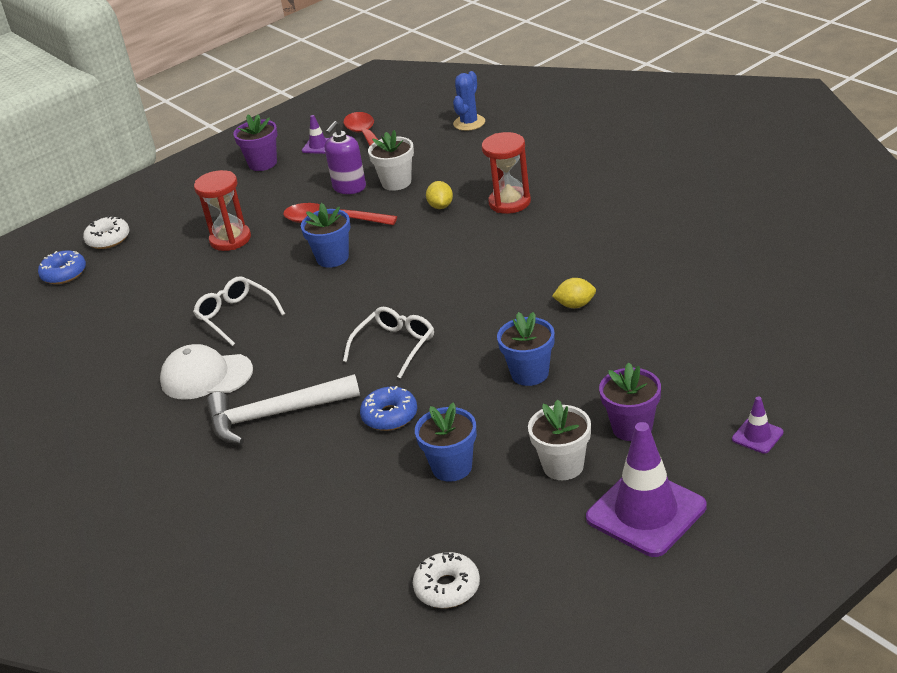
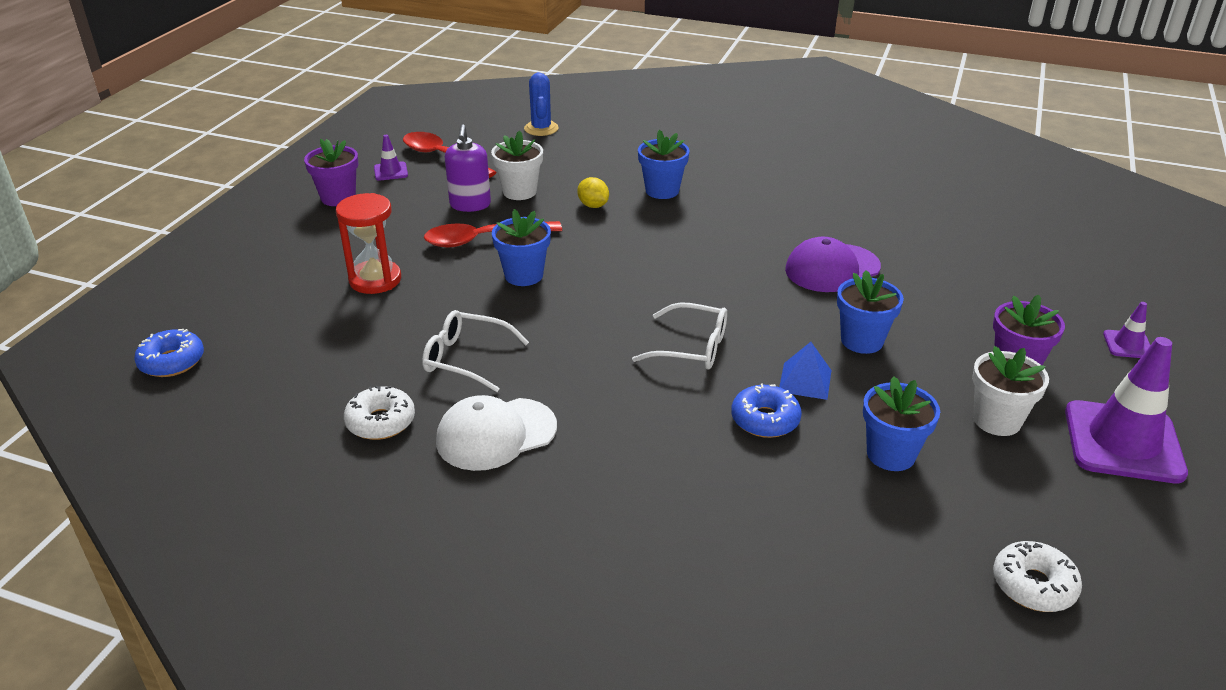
camera: 35 degrees left, 0 degrees up
white donut [83,216,129,249] -> white donut moved to [344,386,415,440]
white hammer [206,374,360,444] -> none
white glasses [343,307,434,379] -> white glasses turned 105 degrees clockwise [632,302,727,369]
red hourglass [482,132,531,214] -> blue flower pot [638,130,690,199]
yellow lemon [552,278,596,308] -> purple cap [785,237,881,292]
none -> blue pyramid [779,342,832,400]

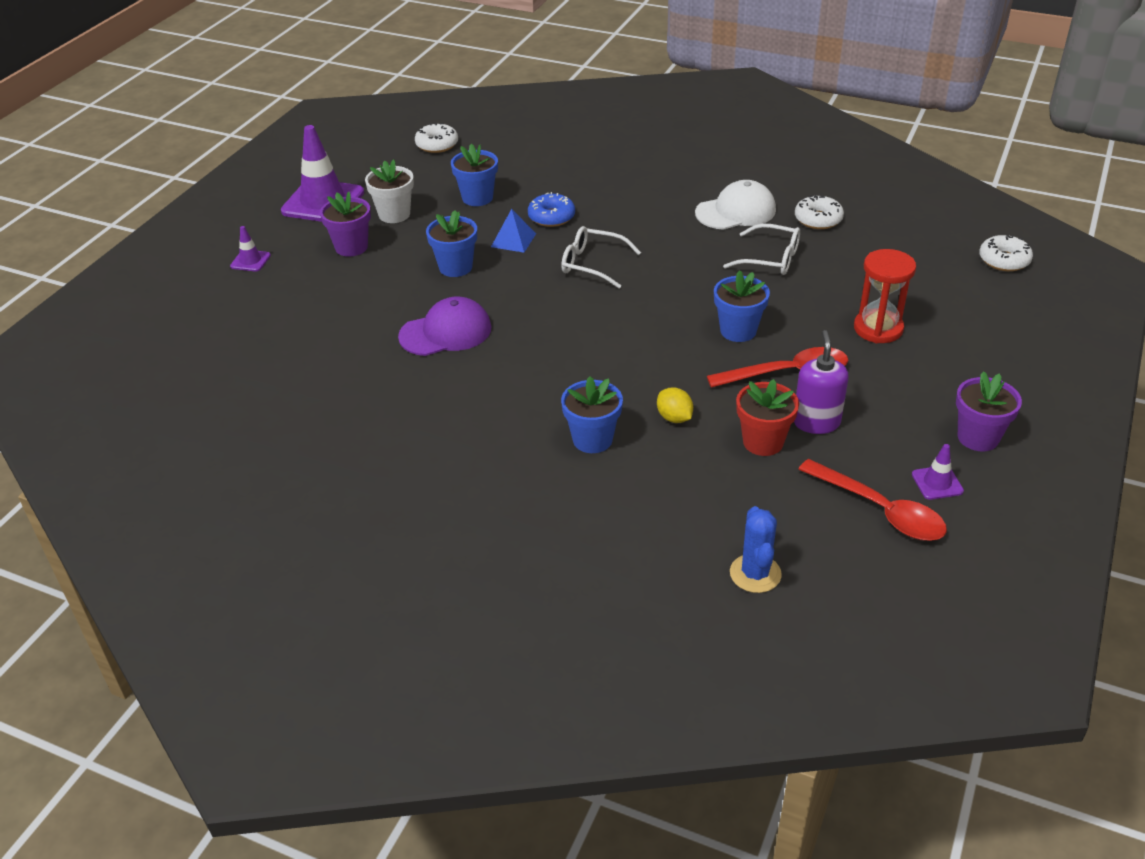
camera: 175 degrees left, 5 degrees up
blue donut [134,329,204,377] -> white donut [979,235,1033,271]
white flower pot [491,130,543,200] -> red flower pot [736,379,799,456]

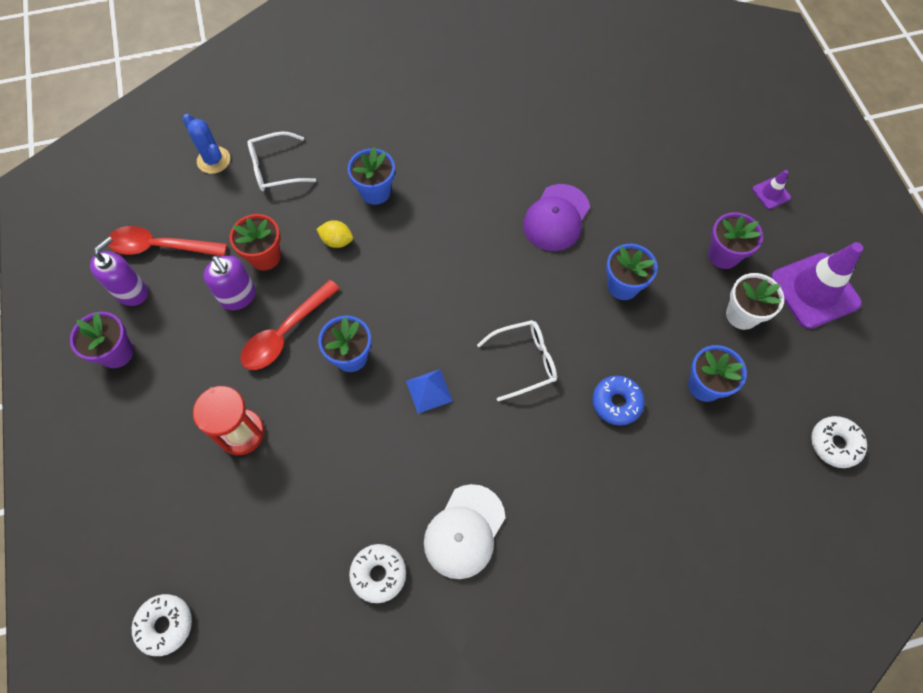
camera: 140 degrees right, 25 degrees up
blue pyramid [491,209,536,253] -> blue pyramid moved to [406,369,453,414]
white glasses [723,223,800,275] -> white glasses moved to [247,131,316,191]
purple traffic cone [912,444,964,500] -> purple soap dispenser [90,237,148,306]

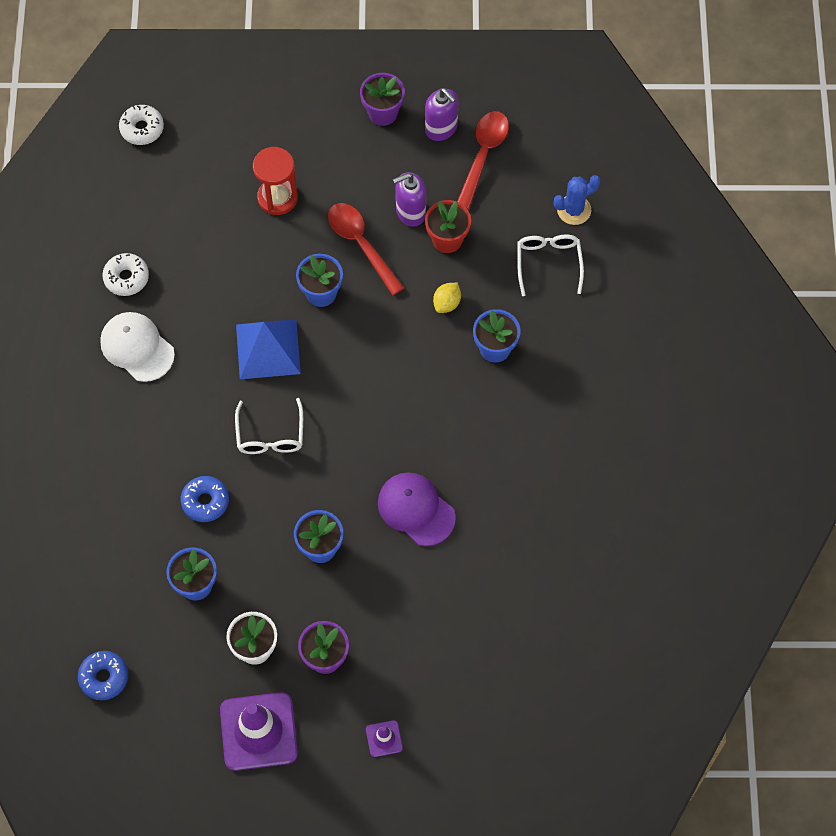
camera: 105 degrees right, 0 degrees up
blue pyramid [406,369,453,414] -> blue pyramid [236,319,301,379], size x1.79
white donut [811,416,867,468] -> blue donut [78,651,128,700]

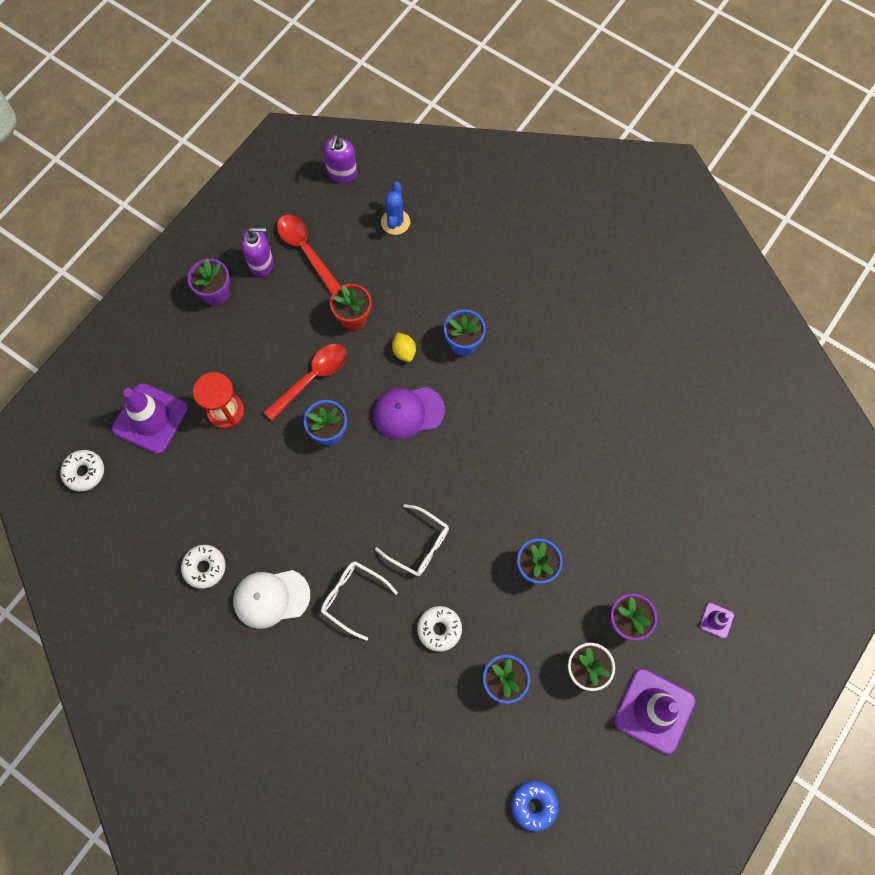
camera: 55 degrees left, 5 degrees up
blue donut [181,476,229,522] -> white donut [417,606,462,652]
blue pyramid [236,319,301,379] -> none
red spoon [328,203,404,295] -> red spoon turned 135 degrees clockwise [263,344,347,421]
purple cap [378,472,456,546] -> purple cap moved to [373,387,445,440]
purple soap dispenser [393,172,426,227] -> purple soap dispenser moved to [323,135,357,183]
white glasses [517,235,584,296] -> white glasses moved to [321,561,398,641]
none -> purple traffic cone [112,383,188,454]

